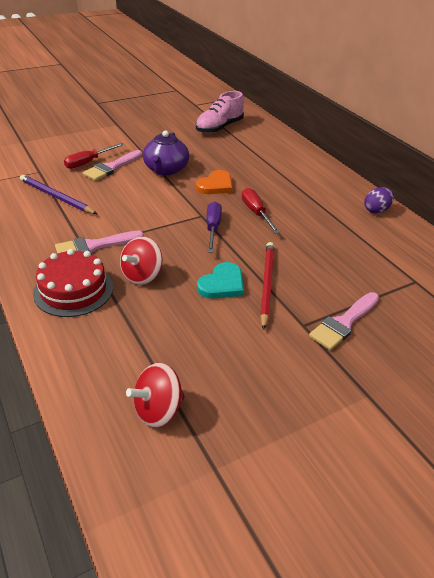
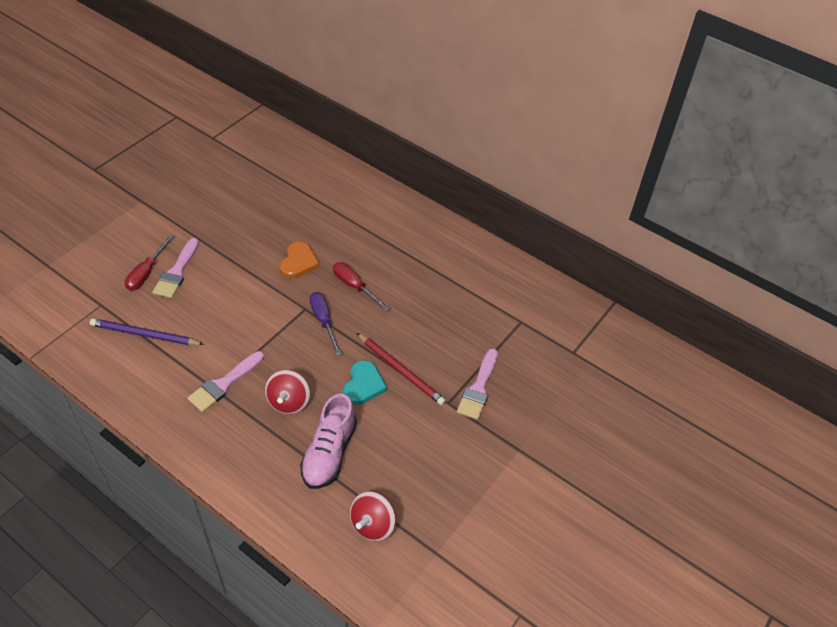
camera: 25 degrees left, 10 degrees up
red cake [33,249,113,317] -> none
purple teapot [143,130,189,175] -> none
pink shoe [196,91,244,134] -> pink shoe moved to [300,394,357,489]
red pencil [260,242,274,330] -> red pencil turned 150 degrees clockwise [357,333,446,405]
purple egg [364,187,394,214] -> none

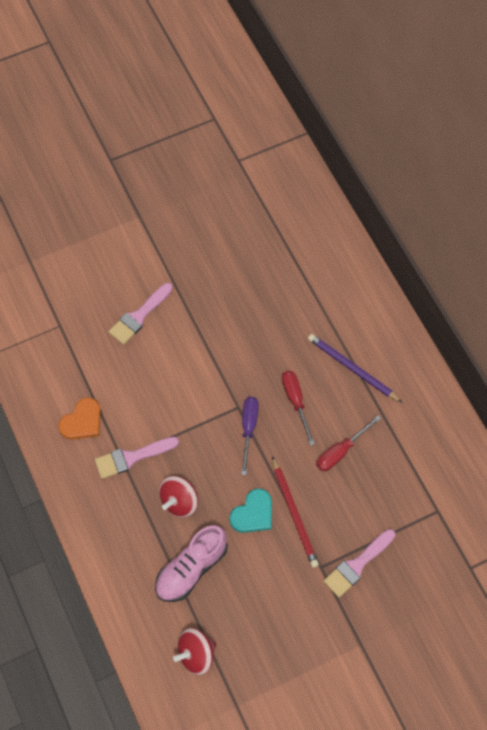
camera: 30 degrees right, 15 degrees up
purple pencil [90,318,204,345] -> purple pencil moved to [308,334,403,403]
red screwdriver [125,235,174,291] -> red screwdriver moved to [317,415,381,471]
orange heart [280,242,320,278] -> orange heart moved to [58,397,101,440]

